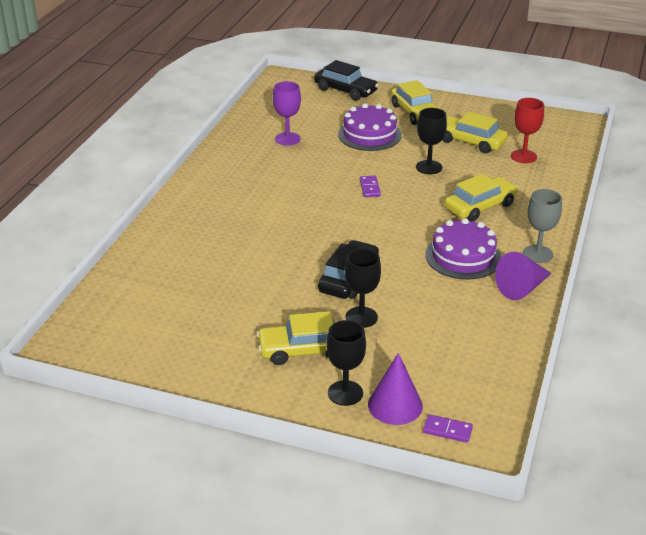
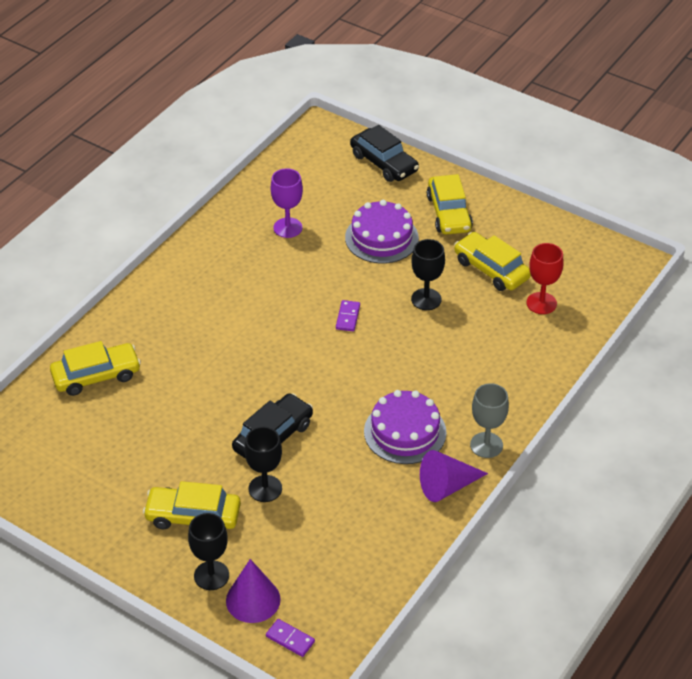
camera: 15 degrees right, 10 degrees up
yellow car [444,174,518,222] -> yellow car moved to [50,341,141,396]

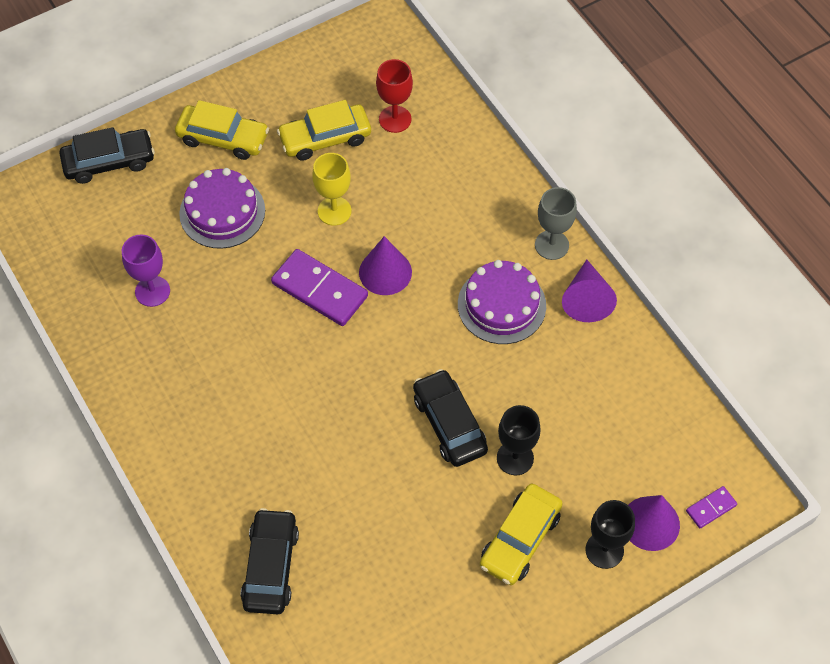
camera: 65 degrees left, 15 degrees up
yellow car [50,341,141,396] -> black car [241,508,299,614]
purple domino [336,300,360,331] -> purple domino [271,249,368,326], size x2.05
black goblet [411,239,445,310] -> yellow goblet [312,153,351,226]
none -> purple cone [359,236,412,295]

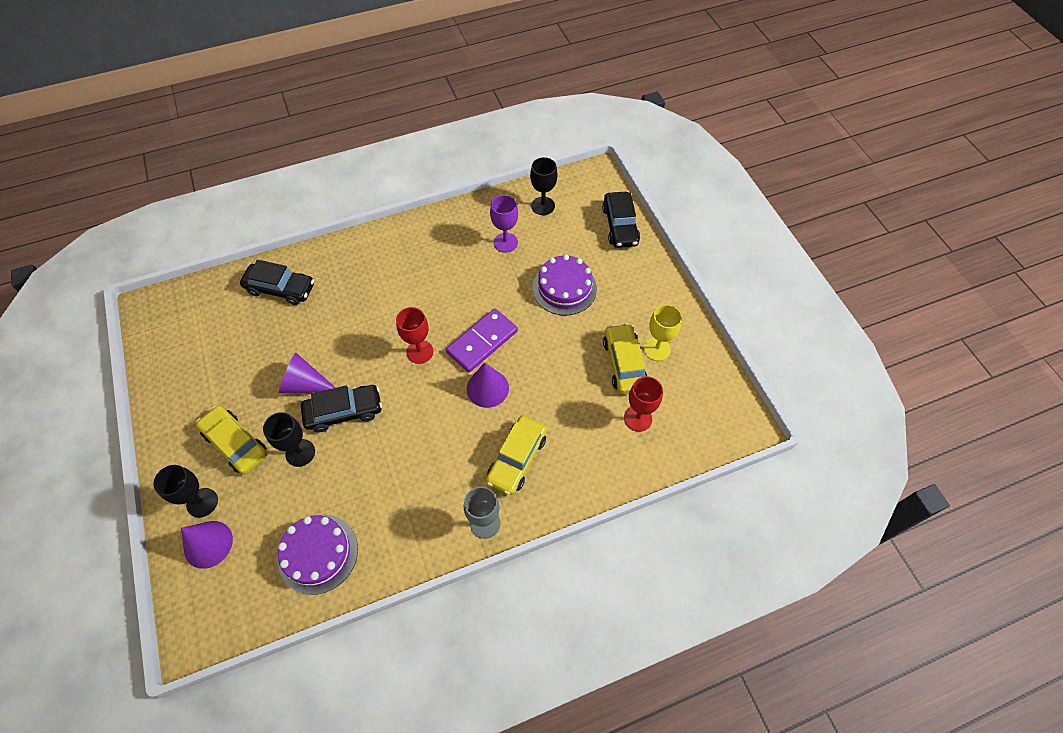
camera: 100 degrees right, 0 degrees up
yellow car [175,100,269,160] -> yellow car moved to [486,416,547,495]
yellow goblet [312,153,351,226] -> yellow goblet moved to [644,304,682,361]
purple cake [458,260,546,344] -> purple cake moved to [278,515,358,595]
purple cone [562,260,617,322] -> purple cone moved to [279,353,336,393]
purple domino [686,486,737,528] -> none
none -> red goblet [396,307,433,364]
none -> black goblet [530,157,557,215]

